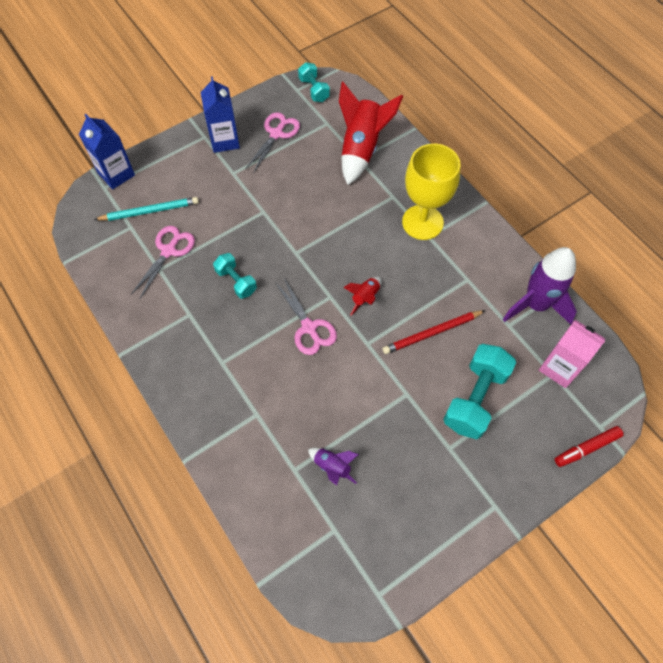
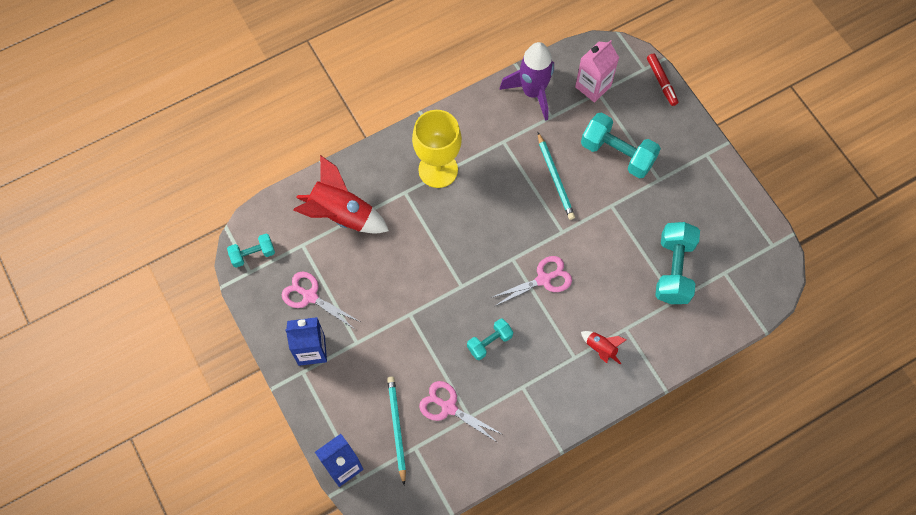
camera: 85 degrees left, 5 degrees up
purple rocket [308,448,359,486] -> turquoise dumbbell [655,222,700,304]
red rocket [343,277,382,316] -> red rocket moved to [581,331,627,365]
red pencil [382,310,486,354] -> turquoise pencil [538,133,575,220]

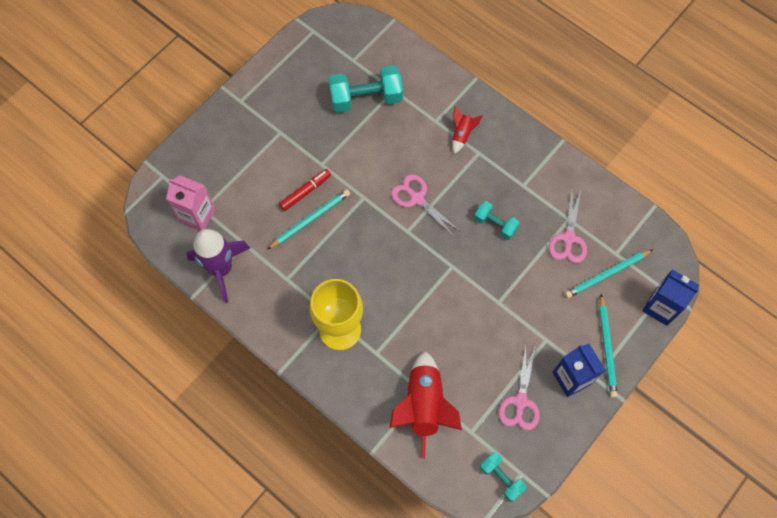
camera: 110 degrees left, 0 degrees up
turquoise dumbbell [581,112,661,179] -> none
red marker [647,53,678,106] -> red marker moved to [279,169,331,211]
none -> turquoise pencil [599,294,618,398]

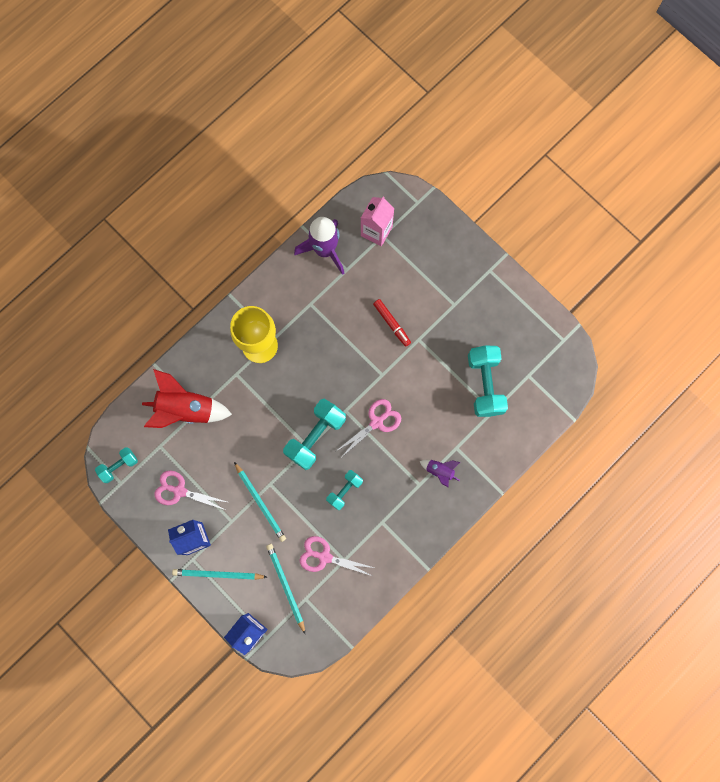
camera: 95 degrees right, 10 degrees up
turquoise pencil [267,189,350,249] -> turquoise pencil moved to [234,462,286,542]
red rocket [452,106,483,154] -> purple rocket [420,460,460,488]
none -> turquoise dumbbell [283,399,346,470]

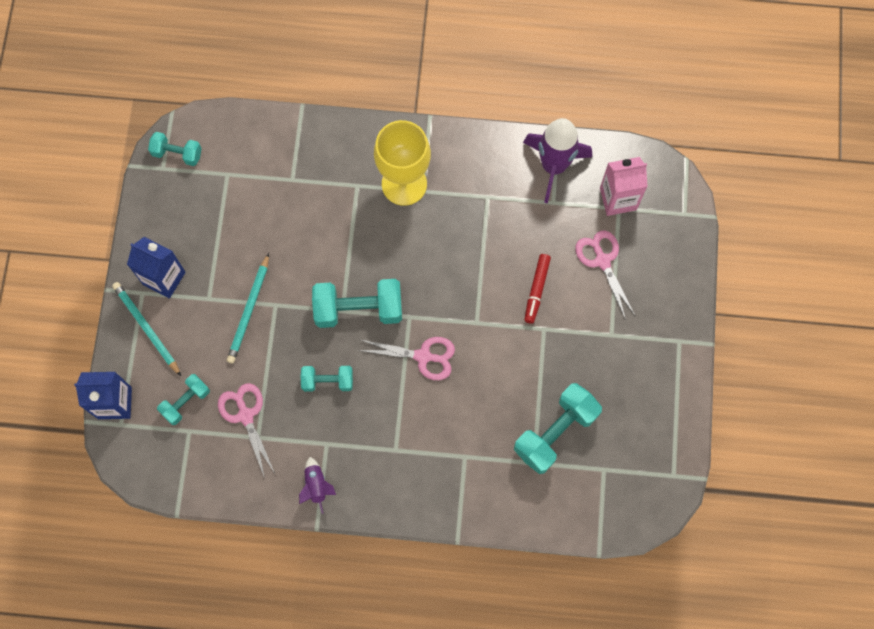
camera: 50 degrees right, 5 degrees down
red rocket [142,369,232,428] -> none
pink scissors [154,470,227,510] -> pink scissors moved to [575,231,635,320]
turquoise pencil [266,544,305,634] -> turquoise dumbbell [157,374,210,425]
purple rocket [420,460,460,488] -> purple rocket moved to [299,457,336,514]

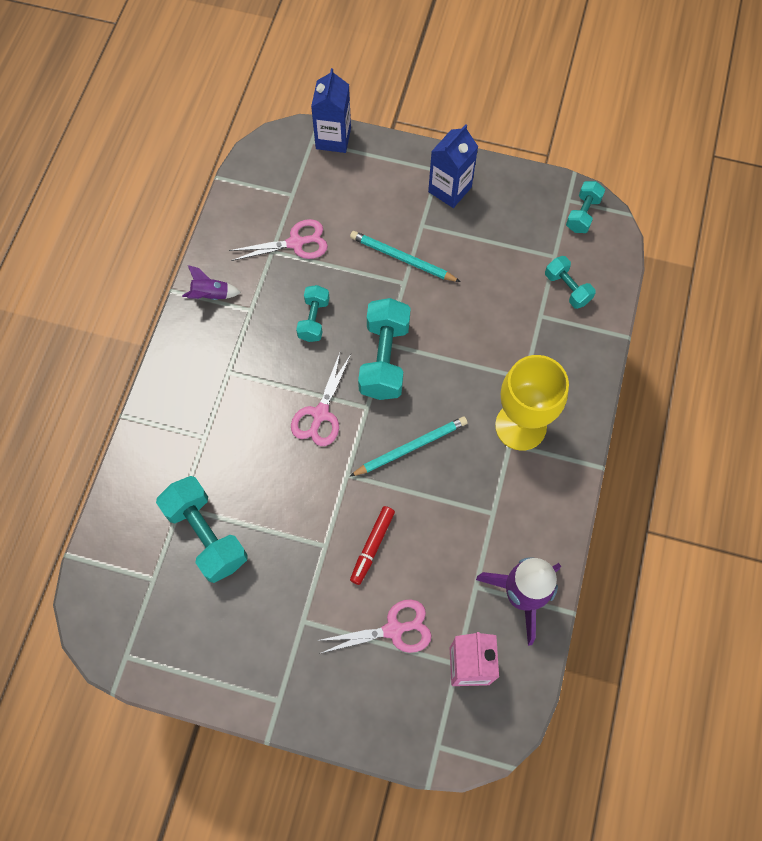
camera: 100 degrees right, 5 degrees down
turquoise pencil [112,282,181,376] -> turquoise pencil moved to [349,416,468,477]
turquoise dumbbell [157,374,210,425] -> turquoise dumbbell moved to [545,256,596,309]
red marker [524,254,551,324] -> red marker turned 90 degrees counterclockwise [350,506,395,585]

